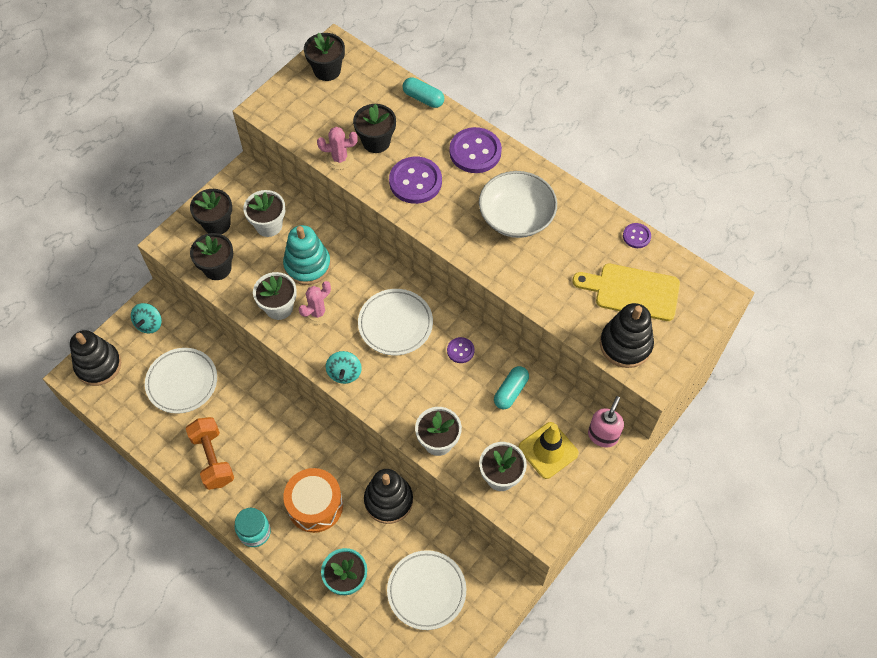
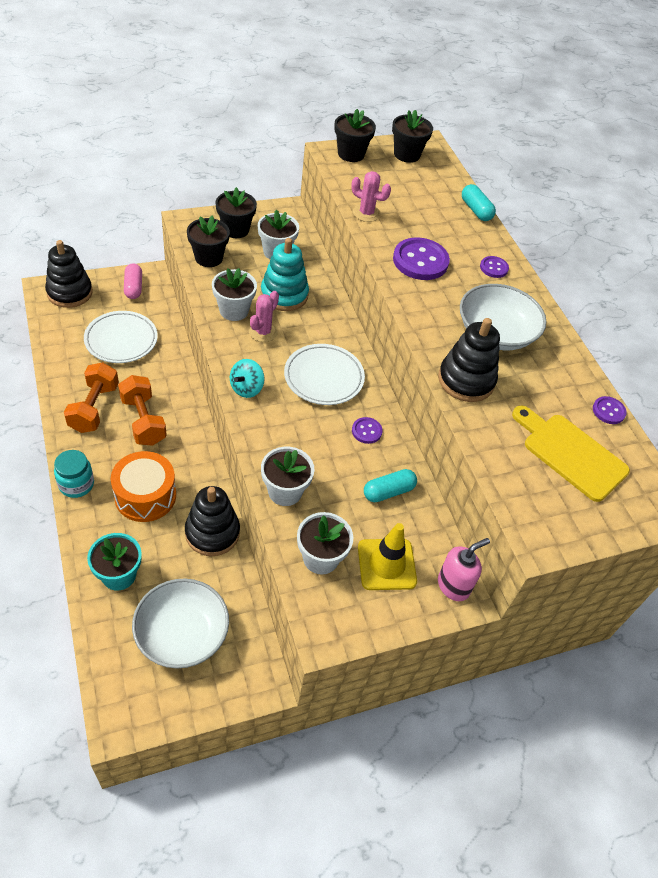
camera: 25 degrees right, 10 degrees down
turquoise spinning top [131,303,162,334] -> pink capsule [124,263,142,299]
pink cactus [299,281,332,325] -> pink cactus turned 45 degrees counterclockwise [249,291,279,342]
black flower pot [353,104,396,153] -> black flower pot moved to [334,109,376,162]
white plate [387,550,466,630] -> white bowl [132,578,229,668]
purple button [449,127,502,173] -> purple button [480,256,509,278], size x0.51
black stacking toy [600,303,654,368] -> black stacking toy moved to [438,318,500,402]
none -> orange dumbbell [118,375,167,446]

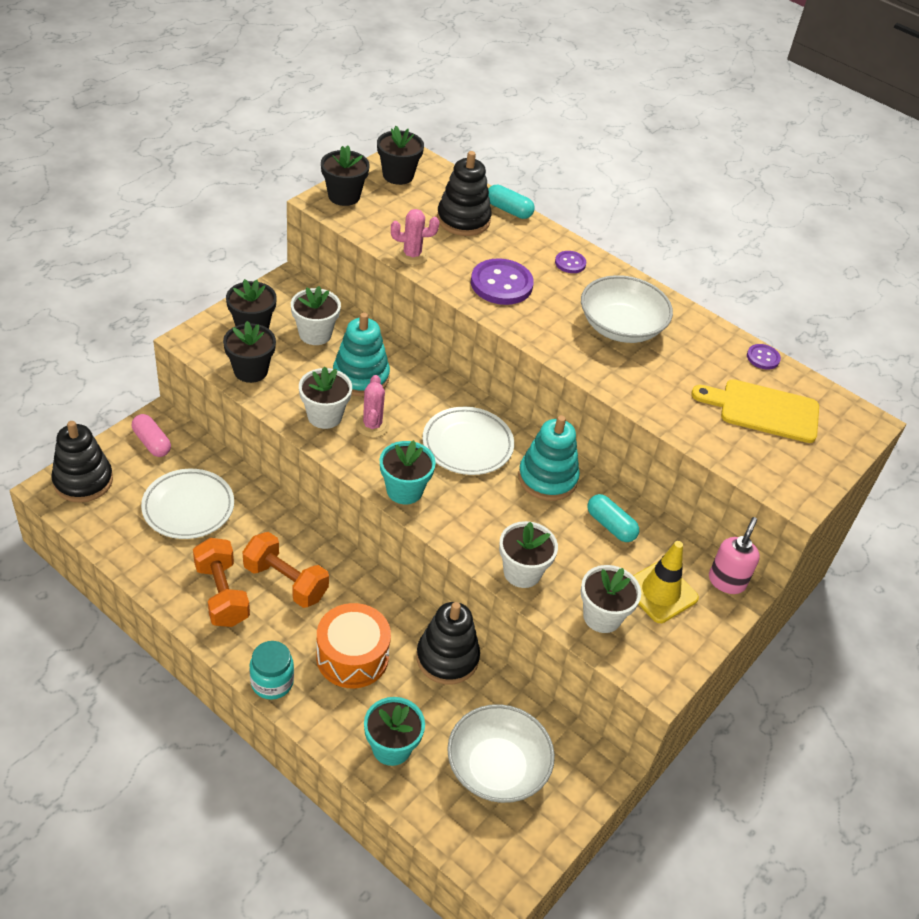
camera: 30 degrees left, 5 degrees down
turquoise spinning top [230,359,265,398] -> turquoise flower pot [380,440,436,504]
purple button [352,417,383,444] -> turquoise stacking toy [518,415,580,501]
turquoise capsule [364,469,417,502] -> turquoise capsule turned 75 degrees counterclockwise [588,494,639,542]
black stacking toy [438,318,500,402] -> black stacking toy moved to [437,151,492,236]

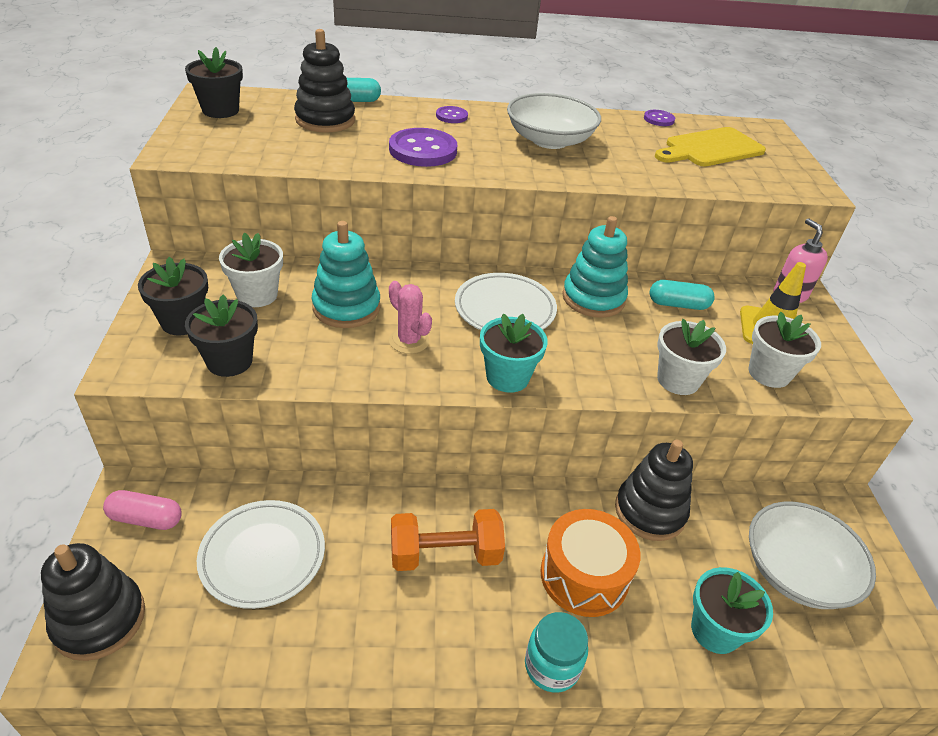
camera: 40 degrees left, 5 degrees down
orange dumbbell [193,538,250,627] -> none
white flower pot [299,367,352,429] -> none
black flower pot [321,145,370,206] -> none
pink cactus [391,209,439,265] -> none

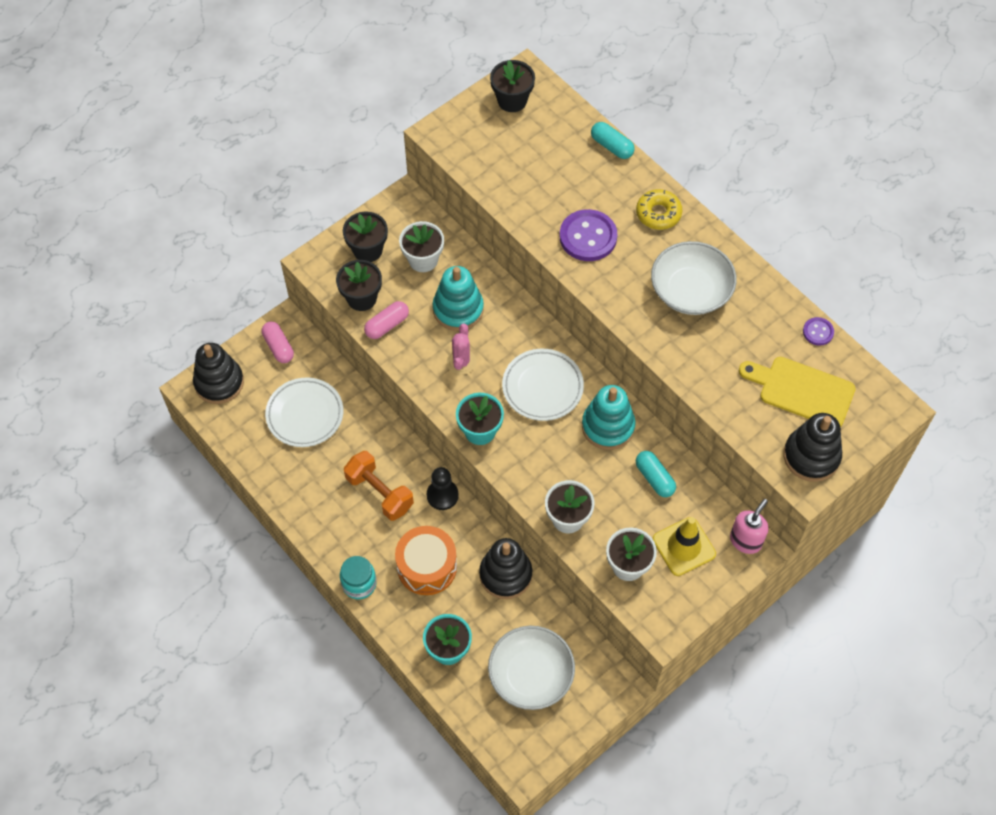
camera: 55 degrees right, 20 degrees up
black stacking toy [294,29,355,133] -> black stacking toy moved to [783,413,842,482]
purple button [436,106,468,123] -> yellow donut [636,189,682,230]
none -> pink capsule [364,301,409,339]
none -> black pawn [427,467,459,510]

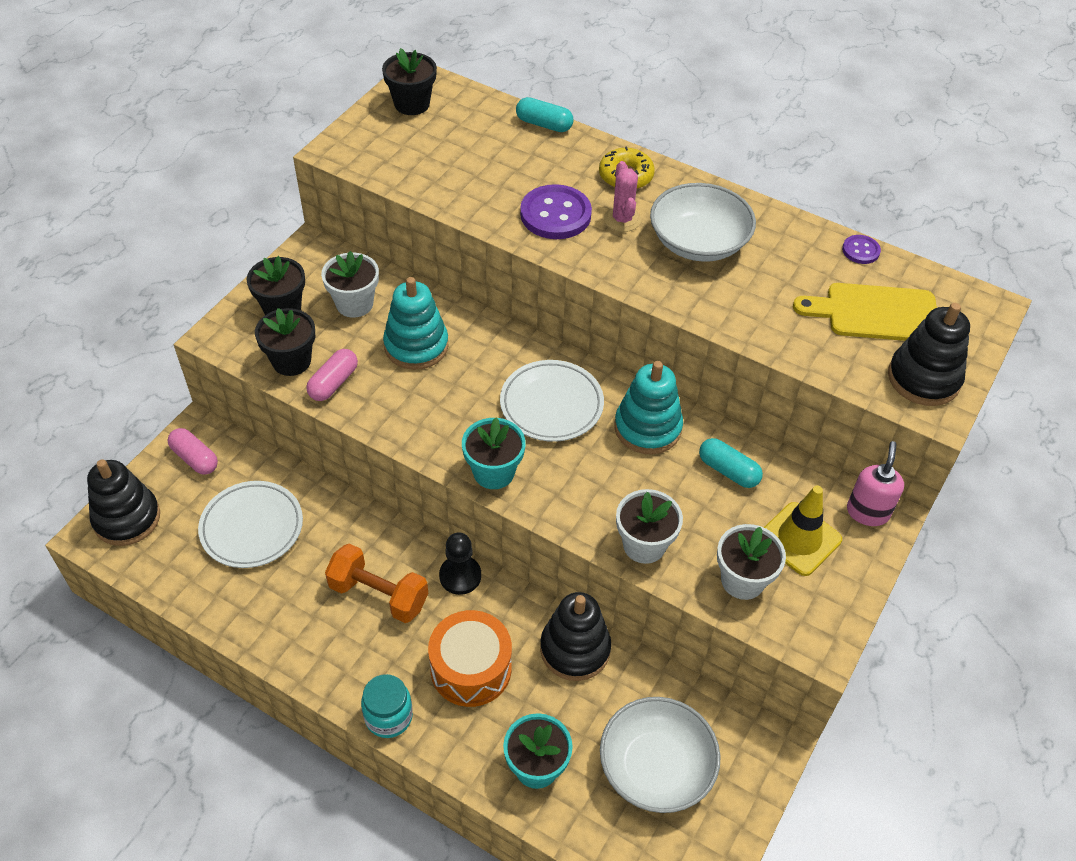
camera: 20 degrees left, 10 degrees down
pink cactus [447,324,477,375] -> pink cactus moved to [604,161,641,232]

